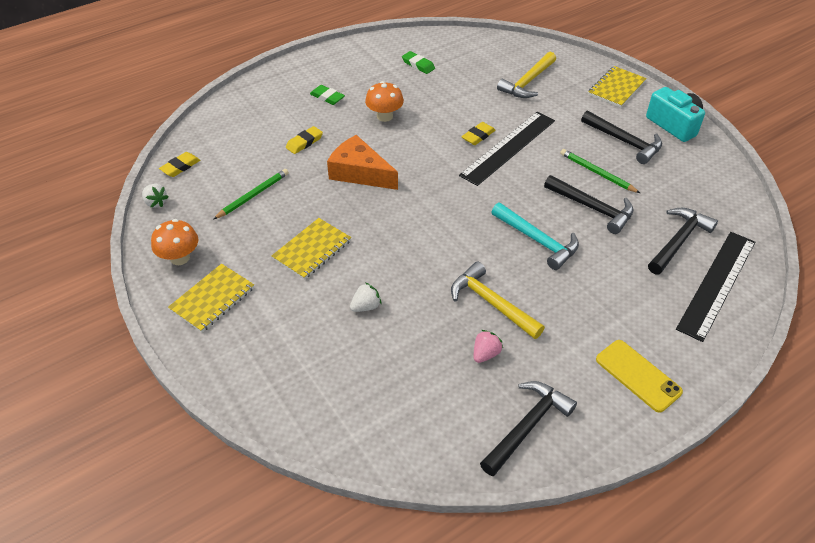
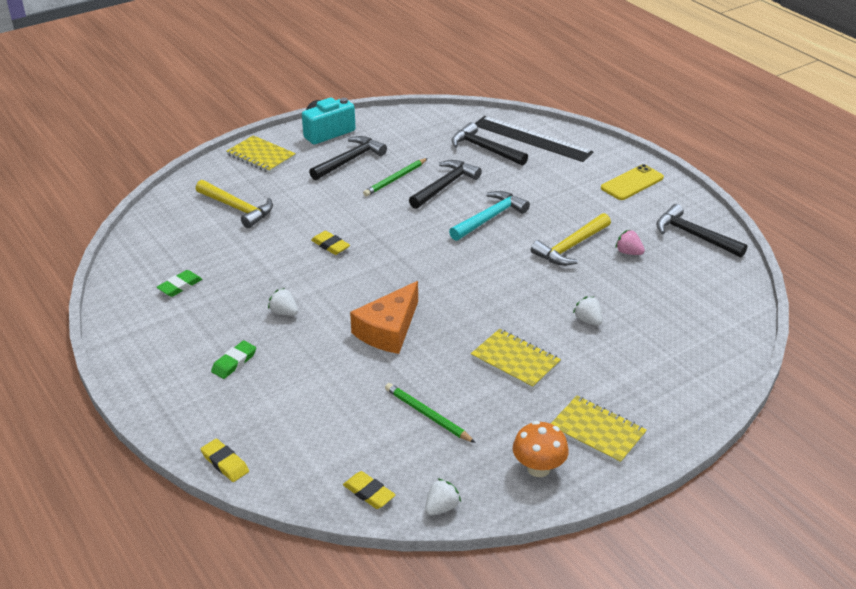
camera: 90 degrees left, 10 degrees down
yellow eraser [286,126,323,154] -> yellow eraser moved to [201,439,249,482]
orange mushroom [365,81,404,122] -> white strawberry [268,288,298,316]
black ruler [459,112,555,186] -> none

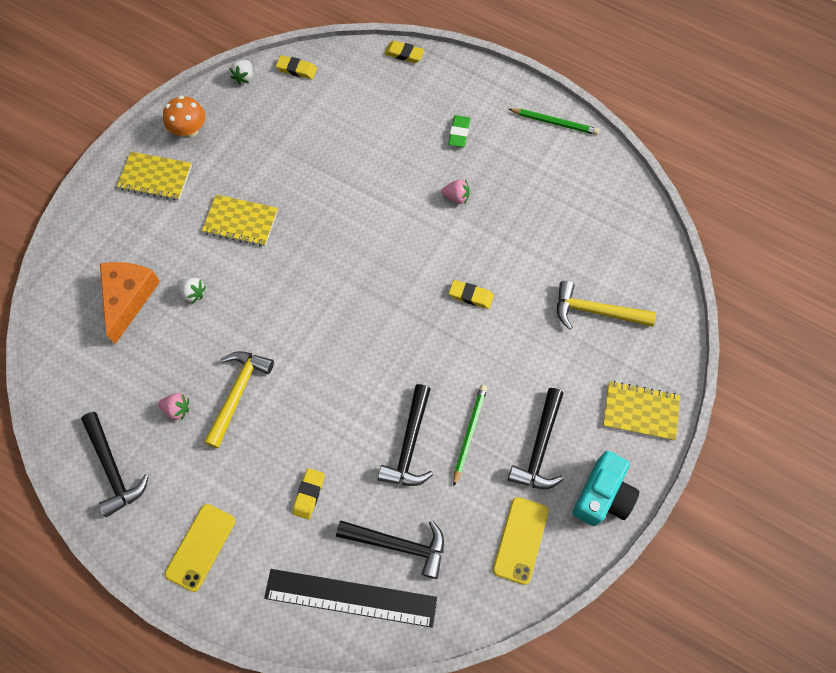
camera: 155 degrees right, 30 degrees up
green eraser [157,270,202,297] -> none
white strawberry [268,288,298,316] -> pink strawberry [441,179,470,204]
orange cheese [350,281,418,354] -> orange cheese moved to [100,262,160,344]
green pencil [385,383,476,443] -> green pencil moved to [509,109,599,135]
turquoise hammer [449,191,530,241] -> none
black hammer [656,204,748,258] -> black hammer turned 45 degrees clockwise [81,412,149,517]
none -> yellow eraser [292,468,325,520]
none -> yellow phone [493,497,549,585]

